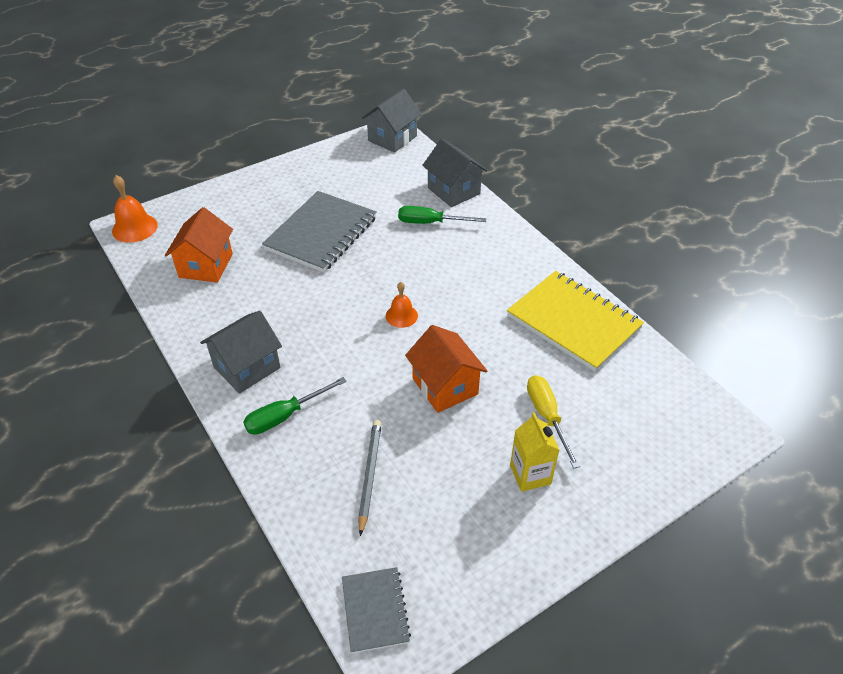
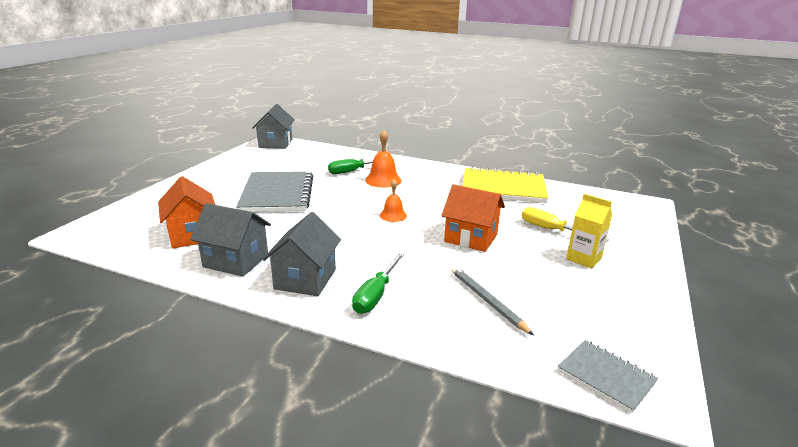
camera: 35 degrees left, 20 degrees down
orange bell [112,175,158,243] -> orange bell moved to [365,130,402,188]
grey house [422,138,487,207] -> grey house moved to [190,203,271,277]

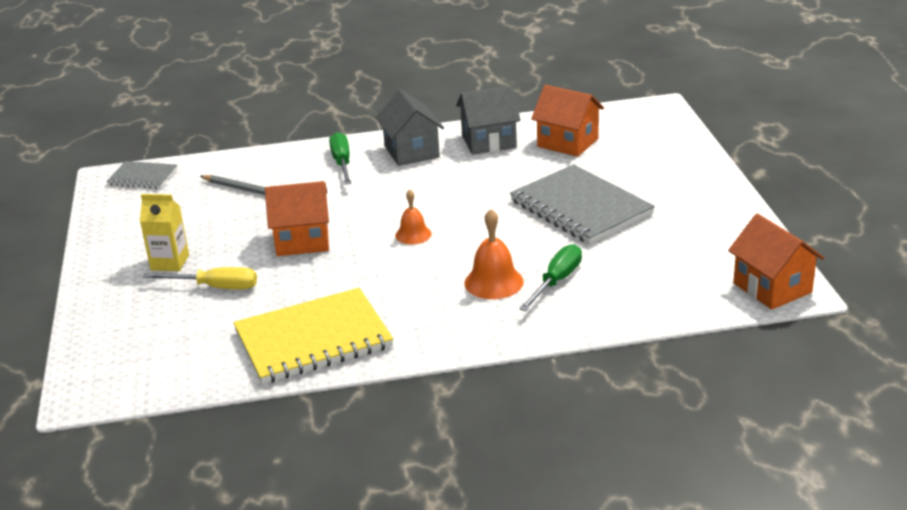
camera: 150 degrees right, 5 degrees up
grey house [252,104,295,149] -> orange house [728,213,824,310]

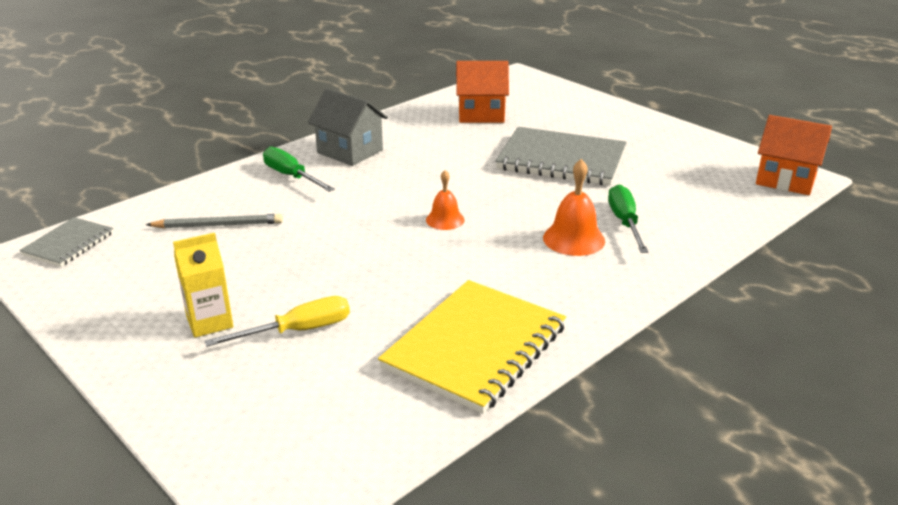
camera: 35 degrees left, 0 degrees up
grey notebook [107,161,177,189] -> grey notebook turned 45 degrees counterclockwise [19,217,113,267]
orange house [265,181,329,256] -> none
grey house [456,85,521,155] -> none

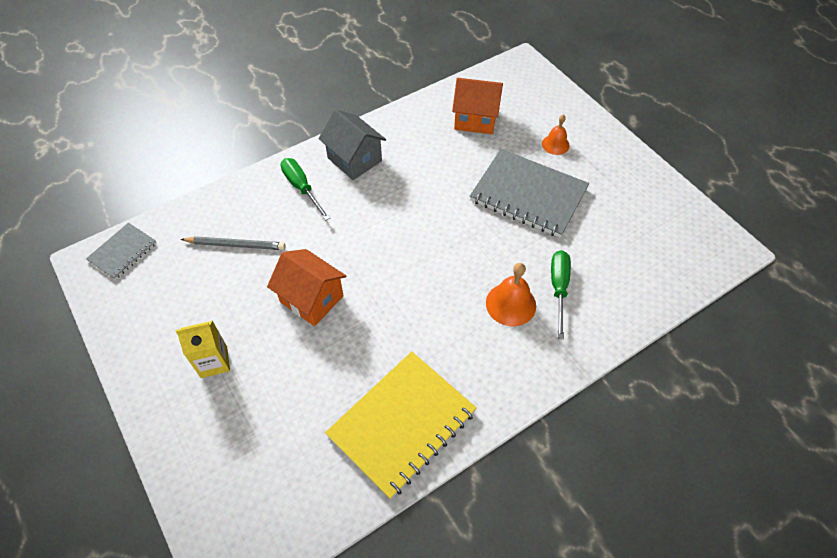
camera: 10 degrees right, 25 degrees up
yellow screwdriver [204,296,350,347] -> none
orange bell [426,170,465,230] -> orange bell moved to [542,115,570,155]
orange house [756,115,832,195] -> orange house moved to [267,249,346,326]

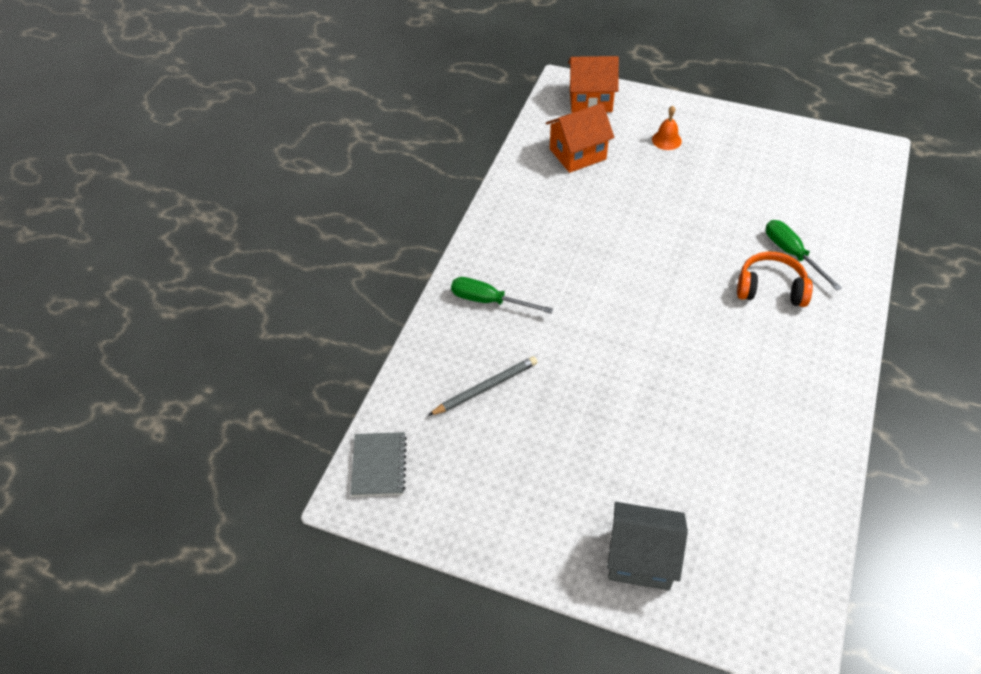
camera: 35 degrees left, 5 degrees down
yellow carton [176,321,230,378] -> none
orange house [267,249,346,326] -> orange house moved to [568,56,619,113]
grey house [318,109,386,180] -> grey house moved to [607,502,688,591]
yellow notebook [325,351,477,499] -> none
grey notebook [470,149,589,238] -> none
orange bell [486,263,536,326] -> orange headphones [737,252,813,307]

